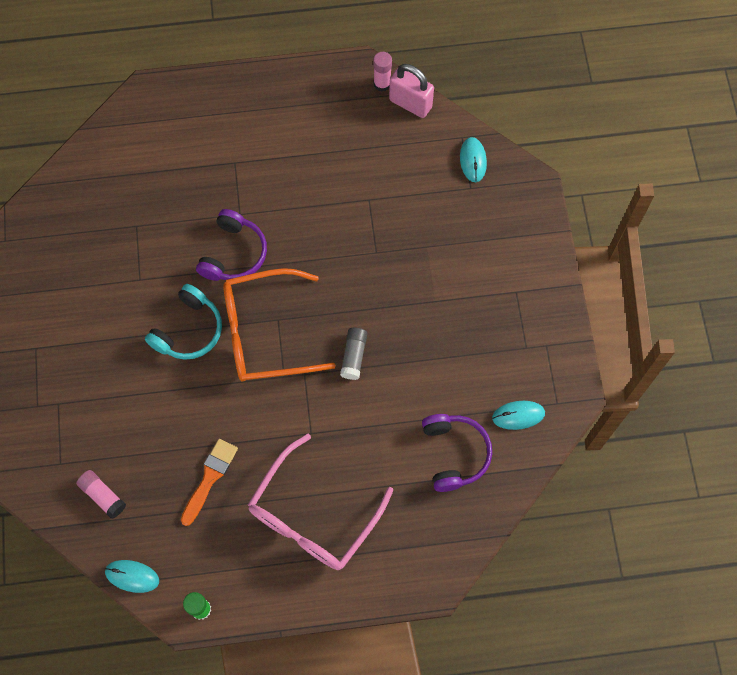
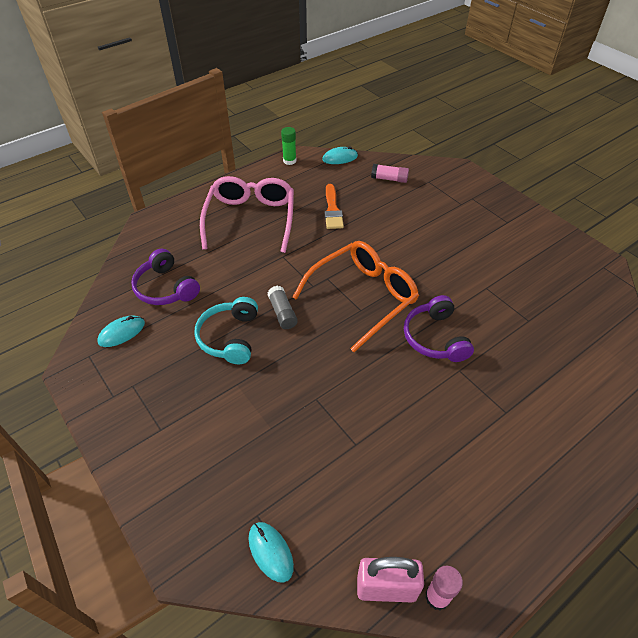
camera: 150 degrees right, 20 degrees down
turquoise headphones [145,284,222,360] -> turquoise headphones moved to [194,297,258,364]

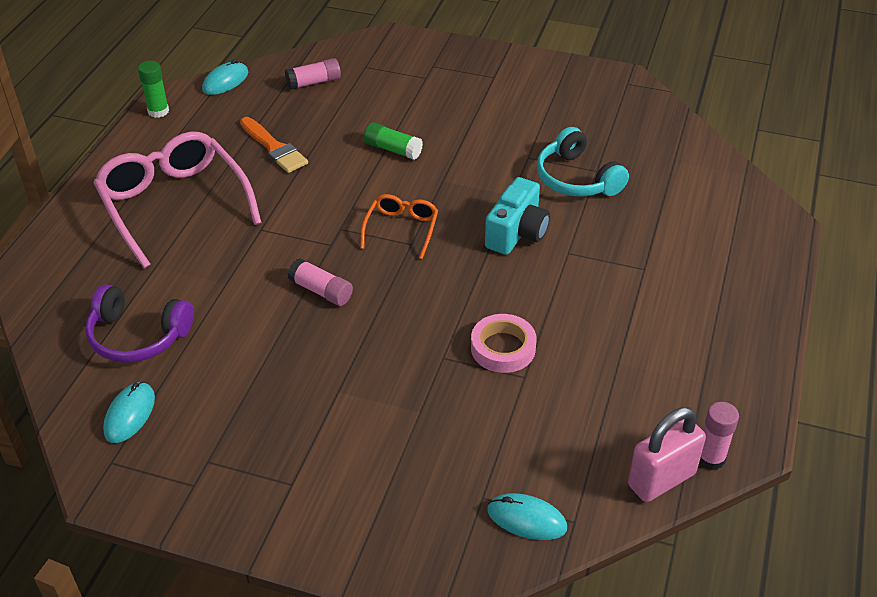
camera: 35 degrees left, 5 degrees down
turquoise headphones [194,297,258,364] -> turquoise headphones moved to [537,127,629,197]
grey glue stick [267,286,298,329] -> pink glue stick [288,258,353,306]
orange glasses [292,241,419,352] -> orange glasses [360,194,438,259], size x0.50
purple headphones [404,295,474,362] -> turquoise camera [485,177,550,255]
none -> green glue stick [364,122,423,160]
none -> pink tape [471,314,537,373]

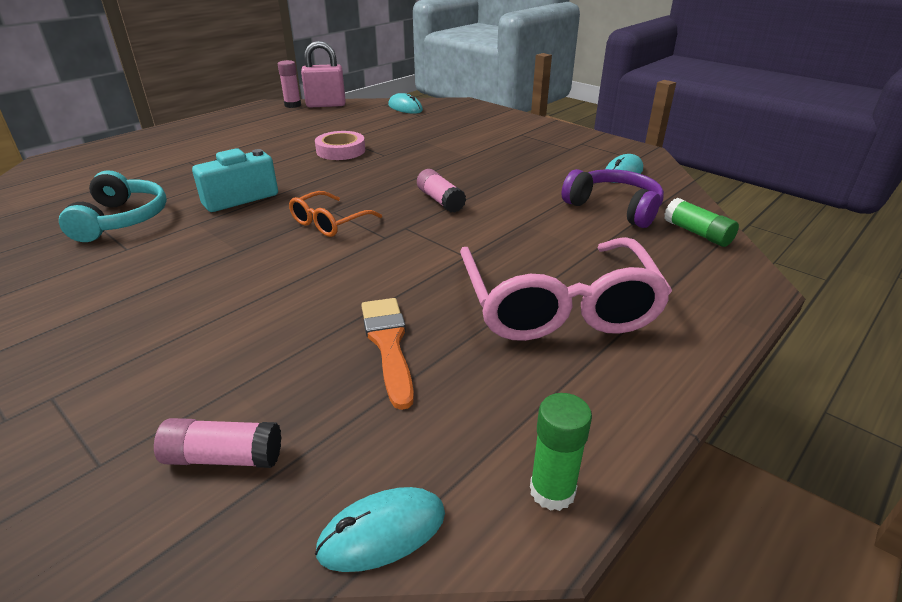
camera: 155 degrees left, 10 degrees down
green glue stick [364,122,423,160] -> green glue stick moved to [664,198,739,247]

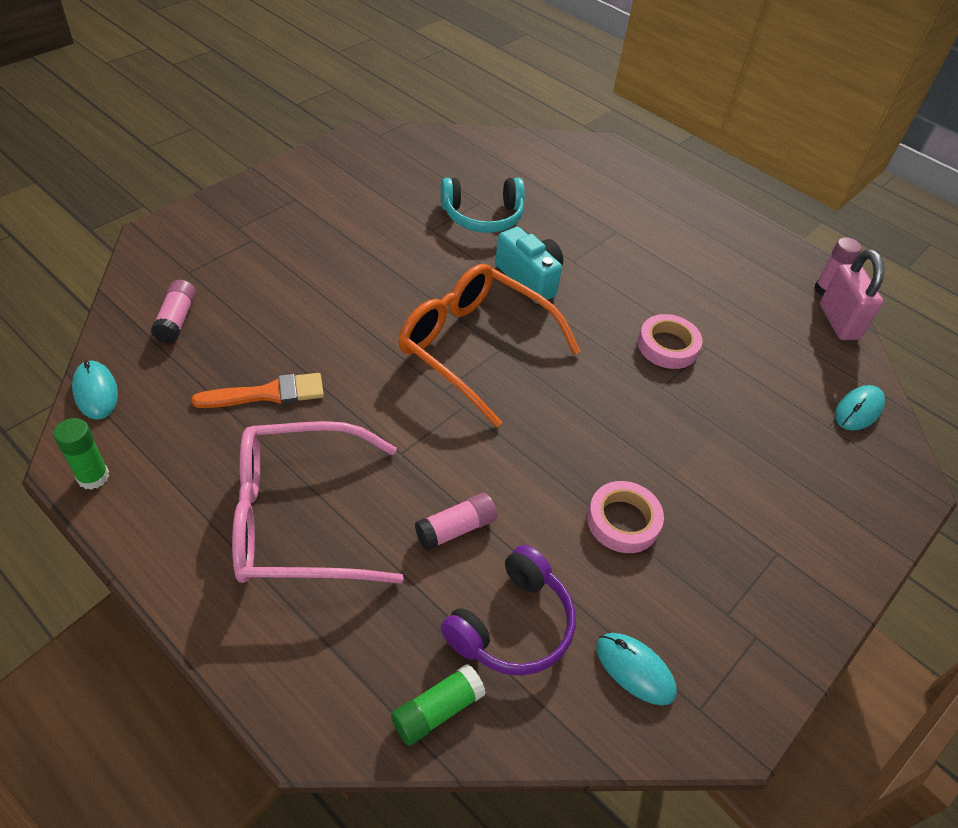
camera: 85 degrees right, 15 degrees up
orange glasses [289,191,382,237] -> orange glasses [399,264,581,428], size x1.98
pink glue stick [417,169,466,213] -> pink glue stick moved to [415,493,497,551]
none -> pink tape [587,481,664,553]

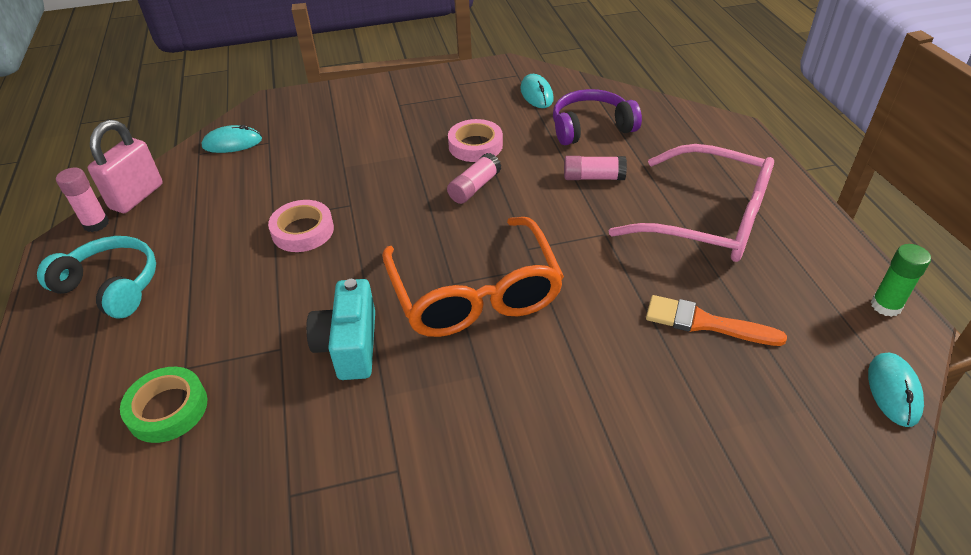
camera: 140 degrees left, 5 degrees down
pink glue stick [151,280,196,343] -> pink glue stick moved to [447,153,501,204]
green glue stick [391,664,486,746] -> none
turquoise headphones [441,178,525,233] -> turquoise headphones moved to [37,236,156,319]
none -> green tape [120,367,207,443]

